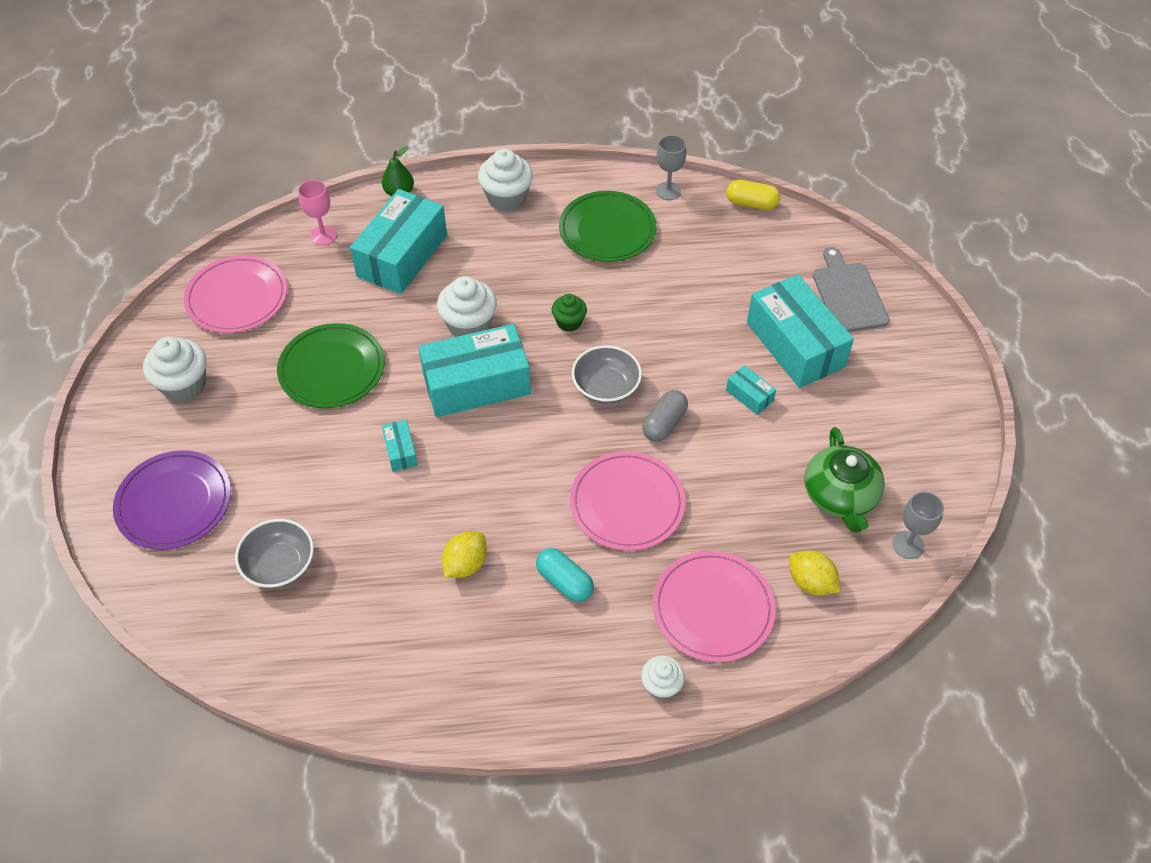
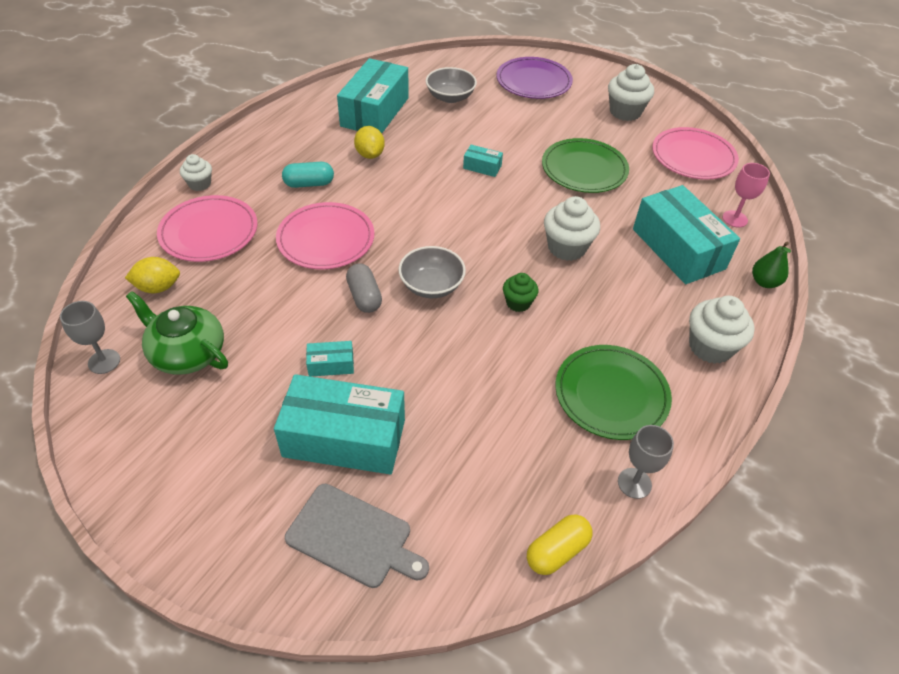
camera: 125 degrees right, 5 degrees down
turquoise box [418,324,531,417] -> turquoise box moved to [337,58,409,133]

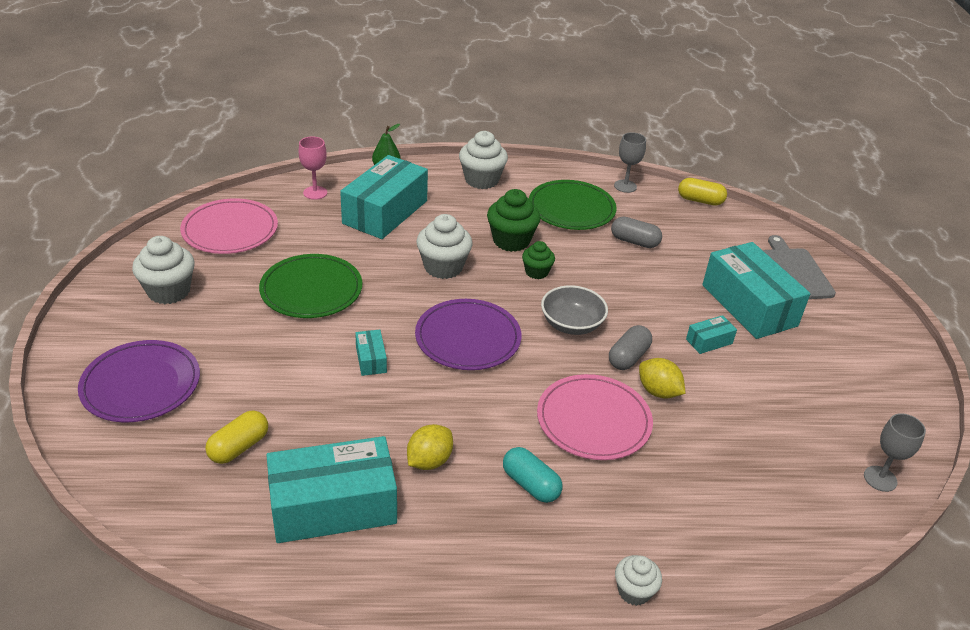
camera: 125 degrees left, 10 degrees down
yellow lemon [125,257,180,293] -> yellow lemon moved to [639,358,686,399]
green teapot [126,291,228,375] -> none
pink plate [157,195,257,262] -> none
turquoise box [306,341,354,377] -> turquoise box turned 75 degrees counterclockwise [686,315,737,354]
grey bowl [426,67,477,103] -> yellow capsule [205,410,268,464]
none -> purple plate [415,299,521,370]
none -> green cupcake [487,189,541,252]
none -> grey capsule [611,217,662,248]

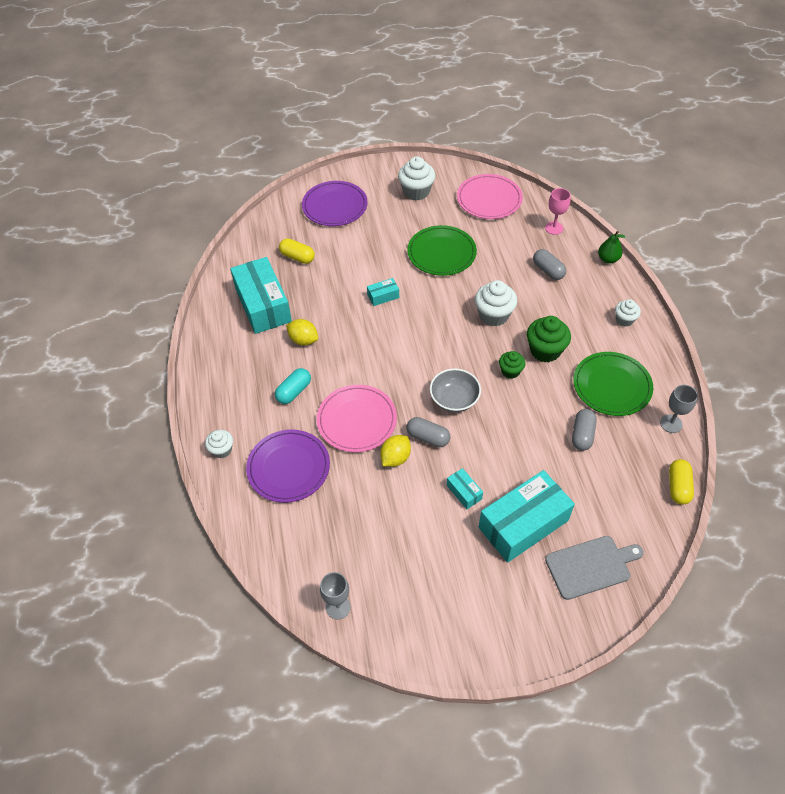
camera: 85 degrees right, 15 degrees up
turquoise box [340,155,428,239] -> grey capsule [533,249,566,280]
purple plate [415,299,521,370] -> purple plate moved to [246,430,330,503]
white cupcake [459,131,508,189] -> white cupcake [615,299,641,327], size x0.60

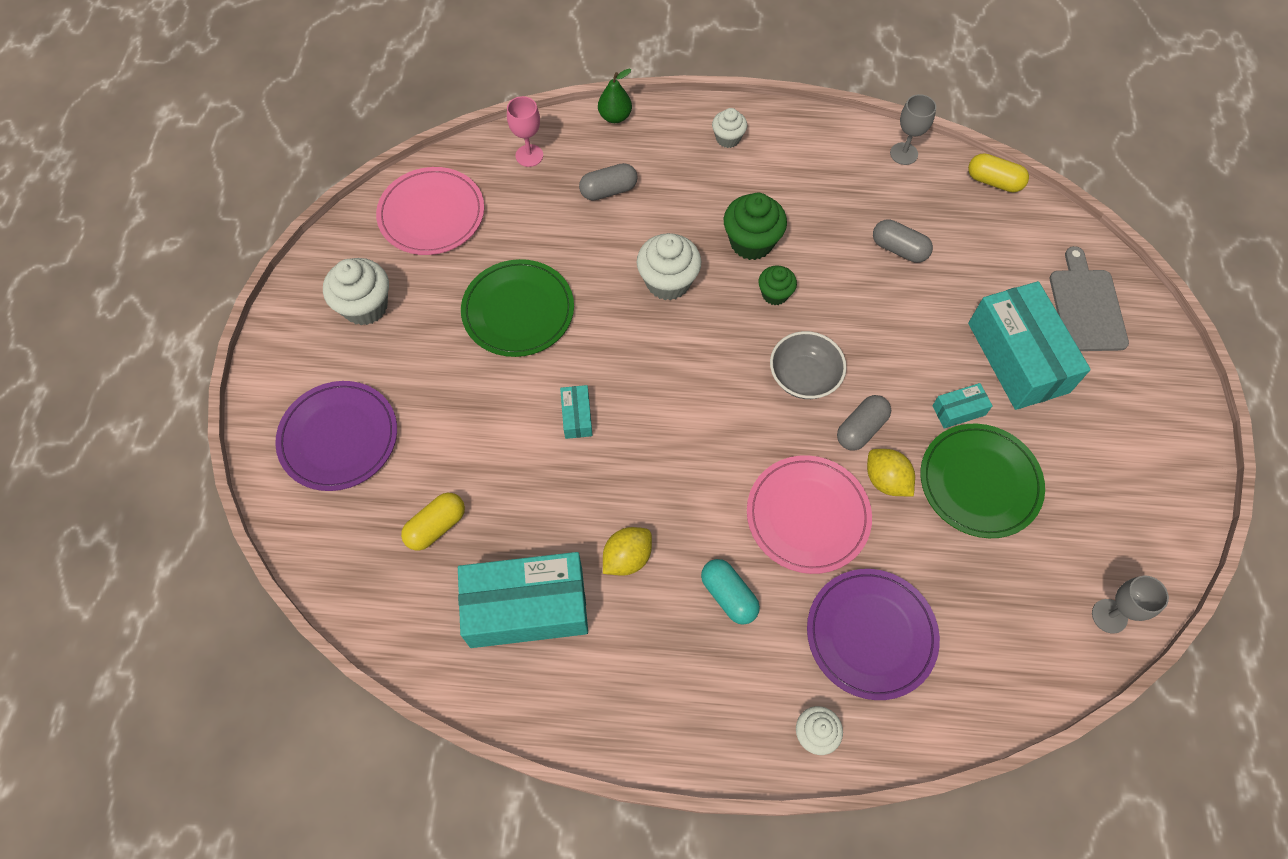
camera: 75 degrees left, 10 degrees up
green plate [573,352,653,416] -> green plate moved to [921,423,1045,538]

